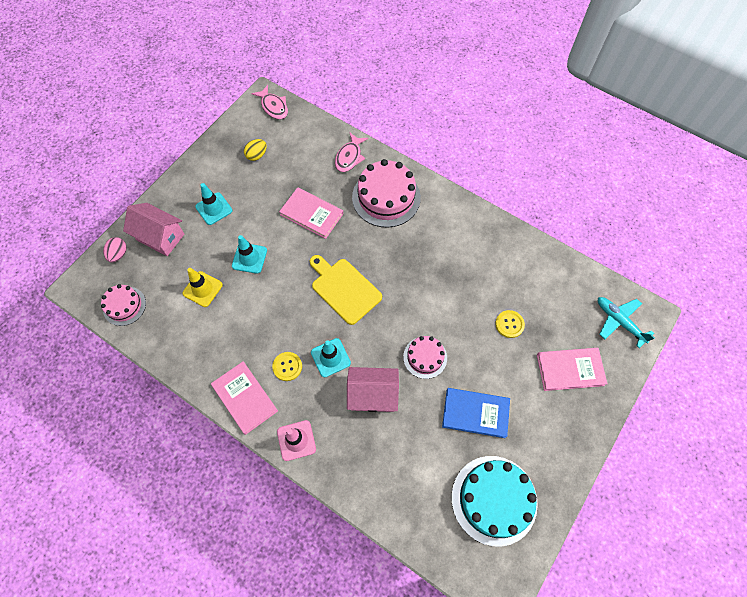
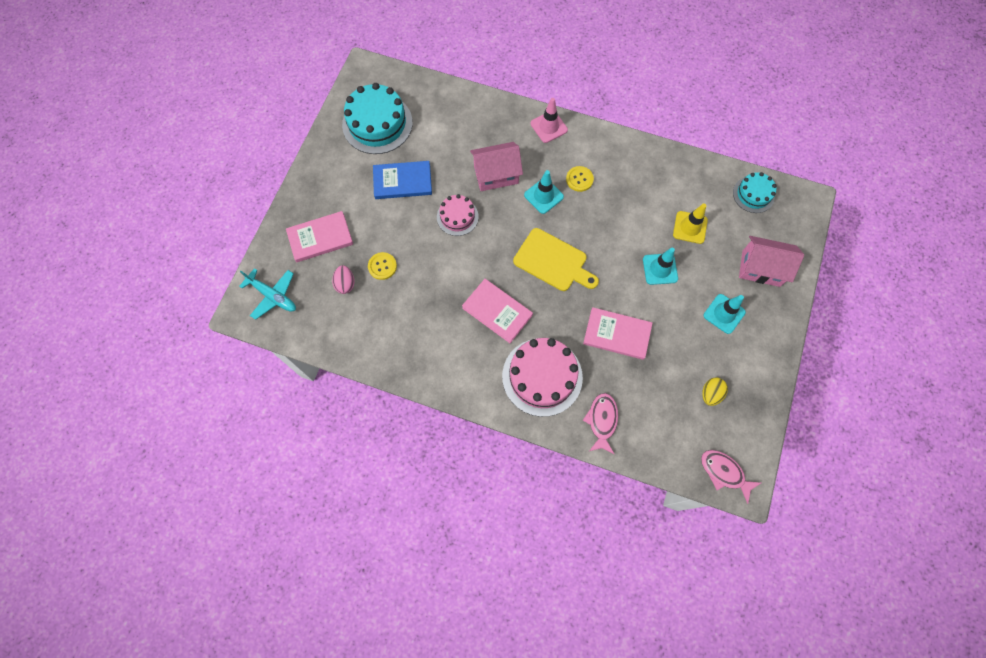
camera: 165 degrees right, 5 degrees up
pink cake [101,284,146,326] -> turquoise cake [733,172,777,213]
pink egg [103,237,127,262] -> pink egg moved to [332,265,354,294]
pink book [211,361,278,435] -> pink book moved to [462,279,533,343]

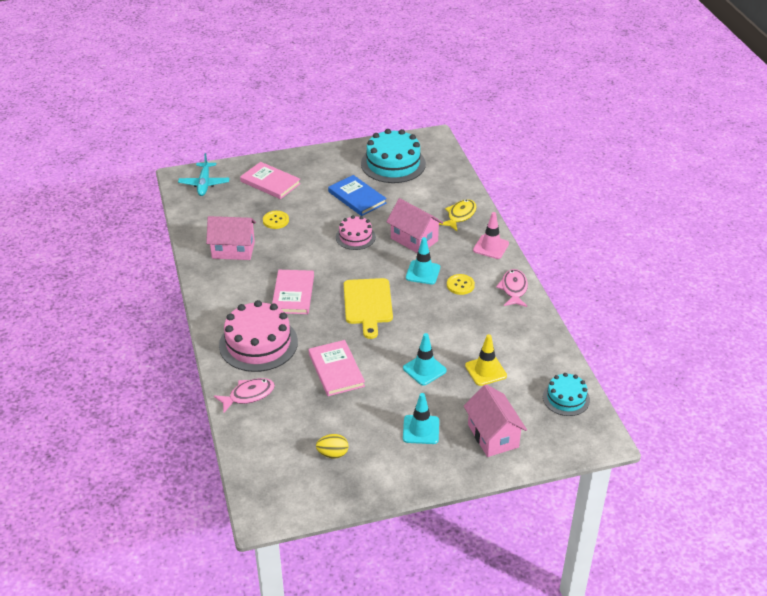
camera: 55 degrees right, 30 degrees down
pink egg [332,265,354,294] -> none
pink fish [701,450,761,504] -> pink fish moved to [496,269,528,307]
none -> pink house [206,216,256,260]
none -> yellow fish [439,199,477,231]

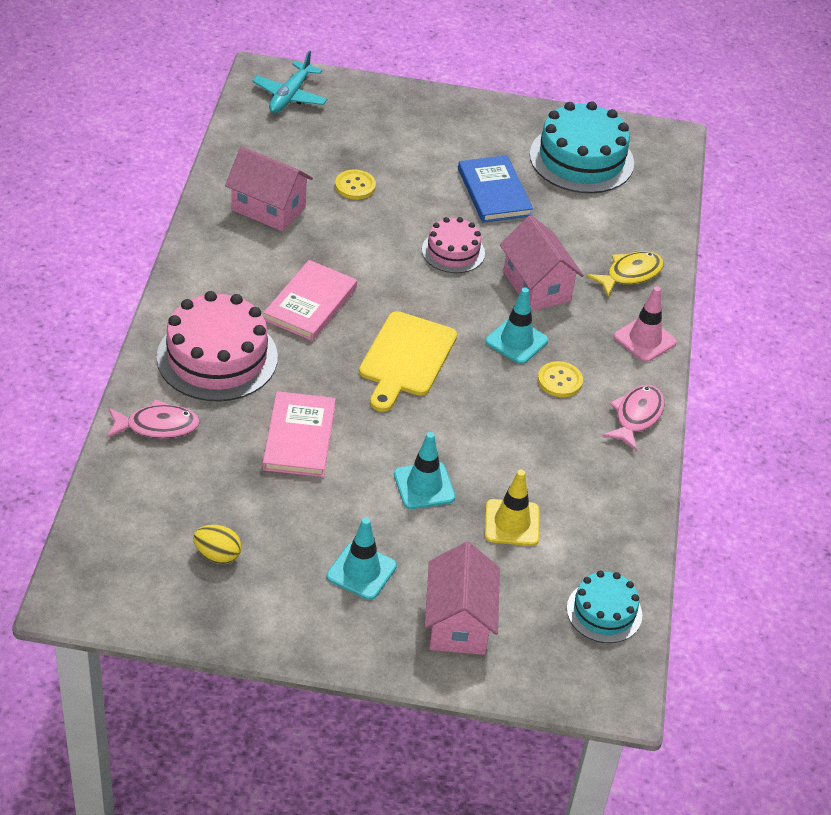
camera: 20 degrees right, 5 degrees up
pink book [240,162,301,199] -> none

